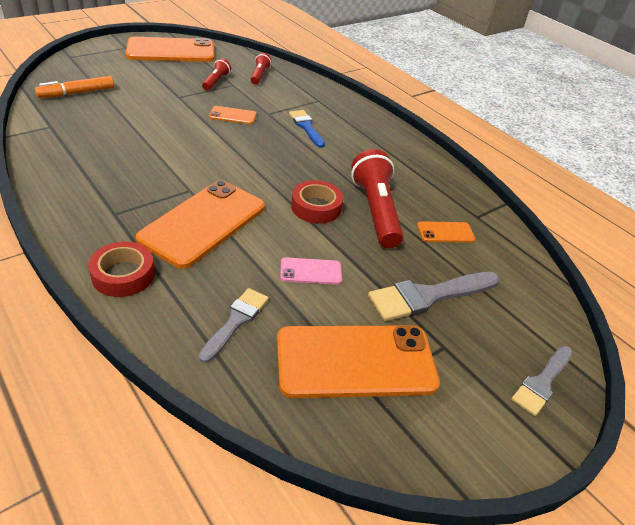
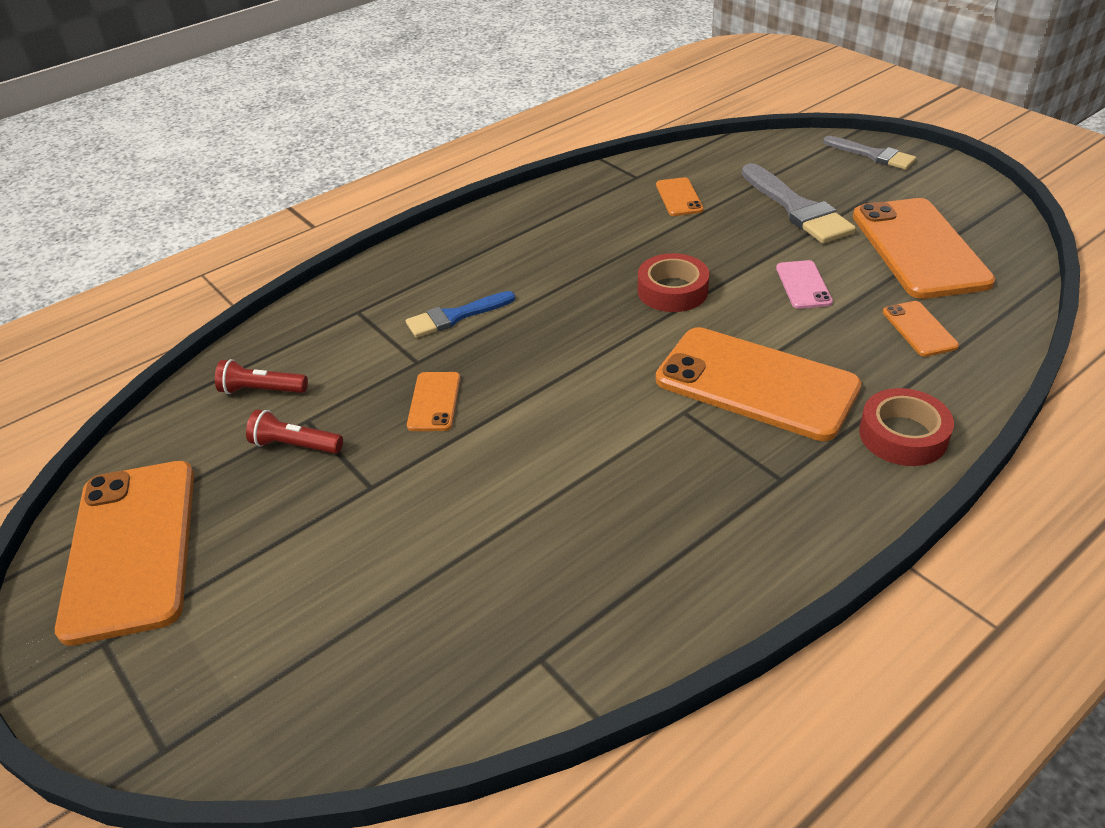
camera: 85 degrees left, 0 degrees up
orange marker [35,76,114,98] -> none
grey brush [198,288,269,363] -> orange phone [883,301,959,357]
red flashlight [351,149,404,248] -> none

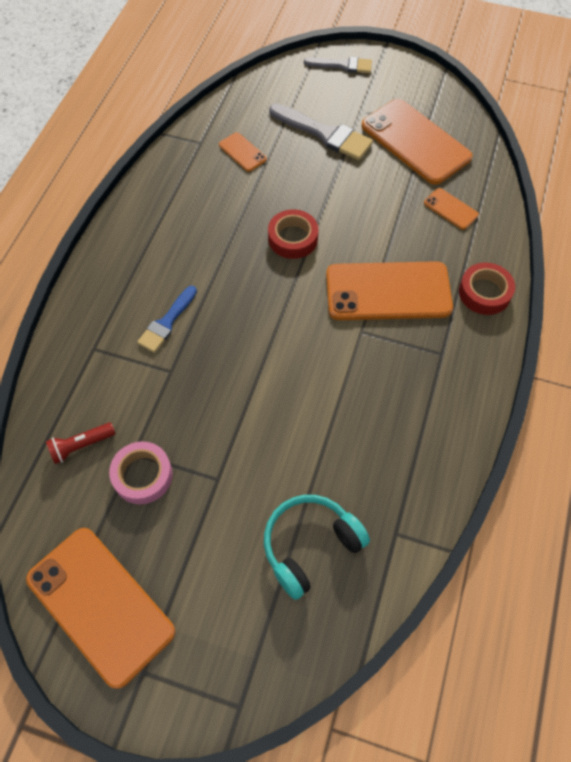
camera: 35 degrees left, 20 degrees up
red flashlight [246,410,343,454] -> pink tape [109,441,173,504]
orange phone [407,372,460,431] -> none
pink phone [776,260,833,309] -> none
none -> turquoise headphones [264,495,370,600]

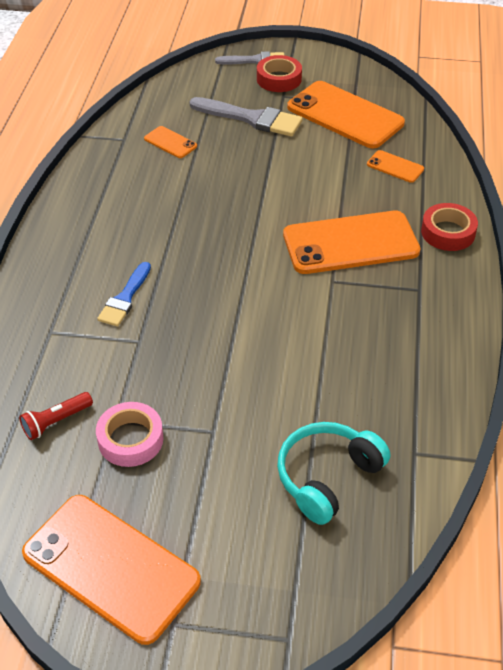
camera: 10 degrees left, 15 degrees down
red tape [268,209,318,259] -> red tape moved to [257,55,302,92]

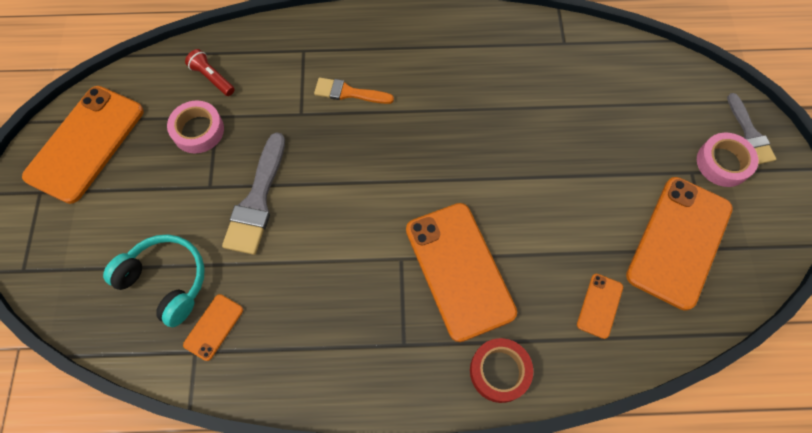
camera: 80 degrees right, 20 degrees up
blue brush [97,262,151,327] -> orange brush [314,78,394,104]
orange phone [144,126,197,158] -> orange phone moved to [183,294,243,361]
grey brush [189,97,303,136] -> grey brush moved to [222,132,285,255]
red tape [257,55,302,92] -> pink tape [697,133,758,187]

